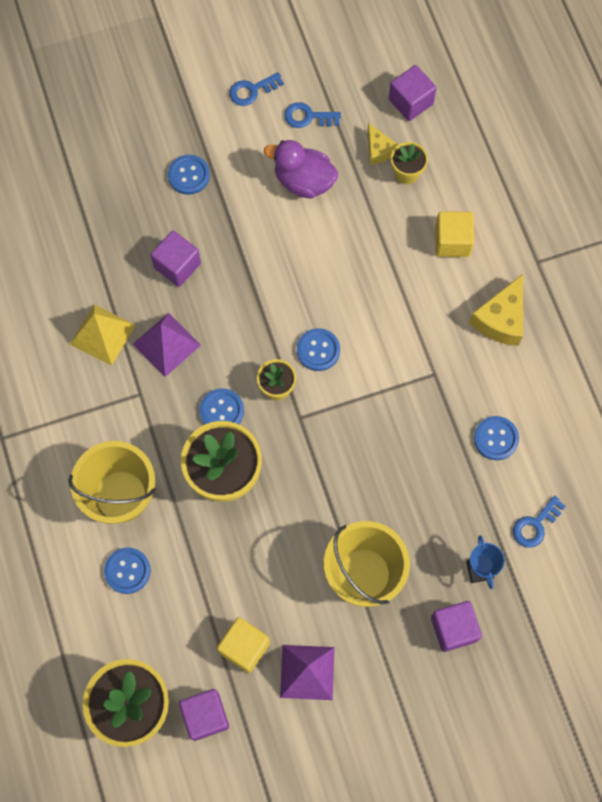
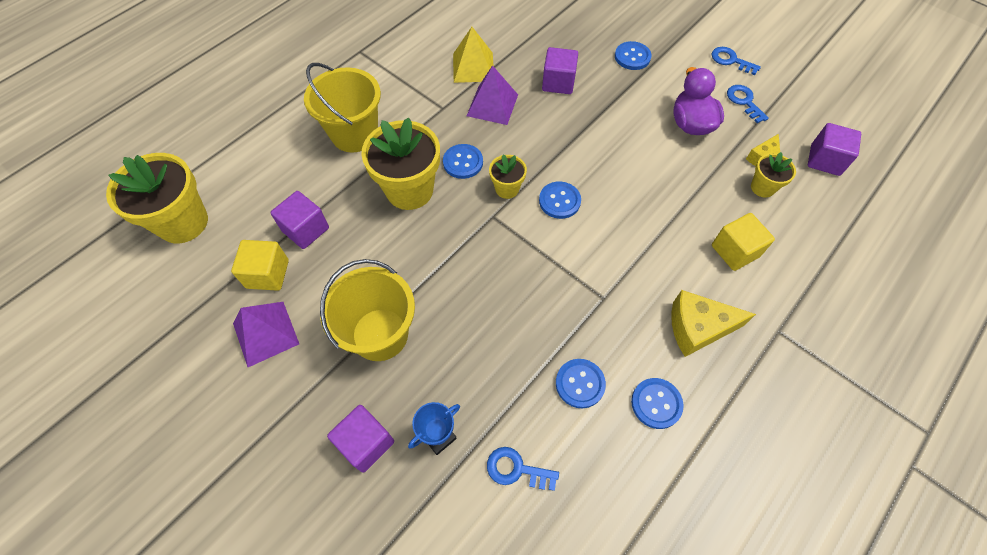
camera: 60 degrees right, 10 degrees down
blue button [104,547,151,594] -> blue button moved to [631,378,684,429]
purple cube [179,689,229,741] -> purple cube moved to [270,191,329,249]

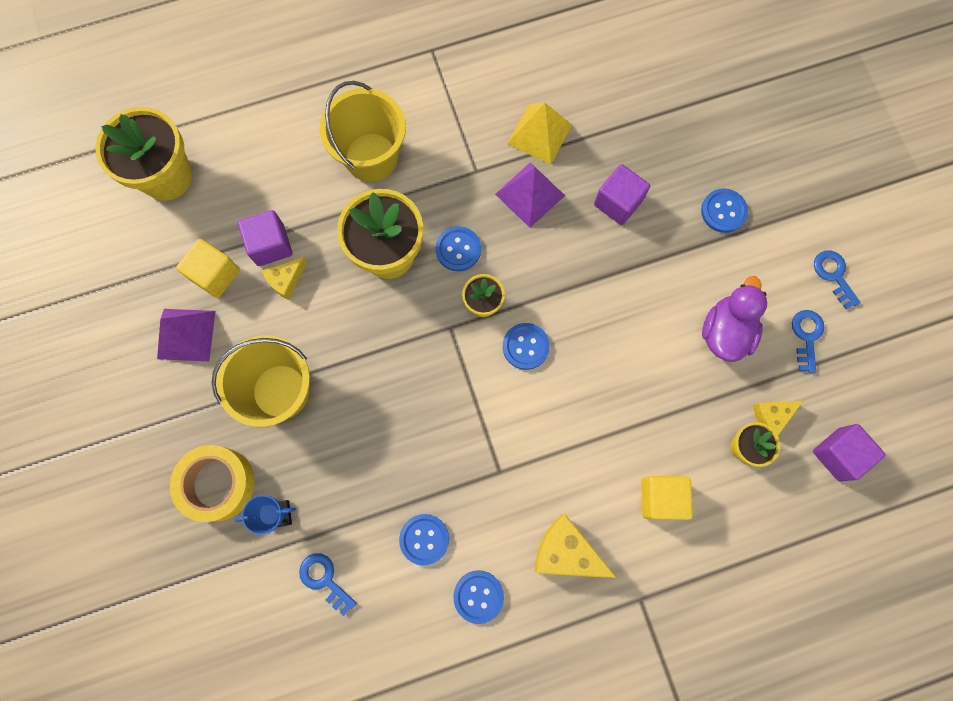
camera: 30 degrees right, 15 degrees up
purple cube [327,405,394,473] -> yellow tape [170,445,255,522]
none -> yellow cheese [262,257,307,300]

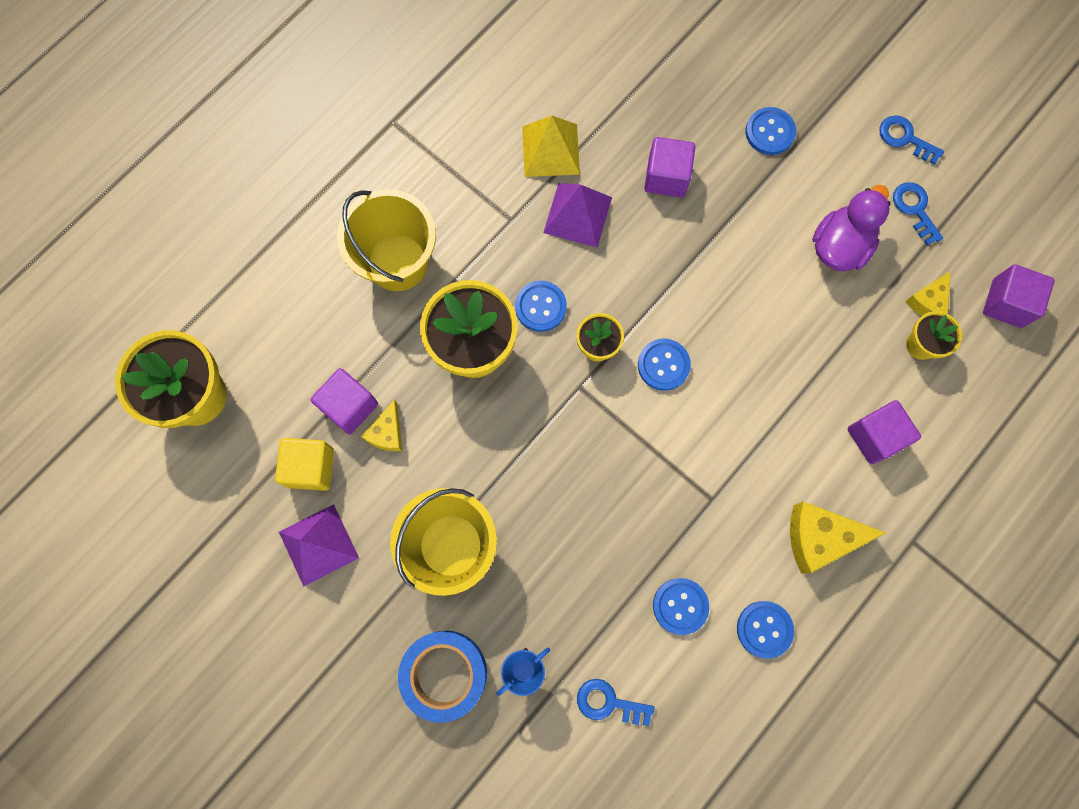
camera: 30 degrees left, 0 degrees up
yellow tape [170,445,255,522] -> blue tape [398,631,487,723]
yellow cube [641,476,693,520] -> purple cube [848,400,921,464]
purple duck [702,276,767,362] -> purple duck turned 45 degrees clockwise [812,185,891,271]

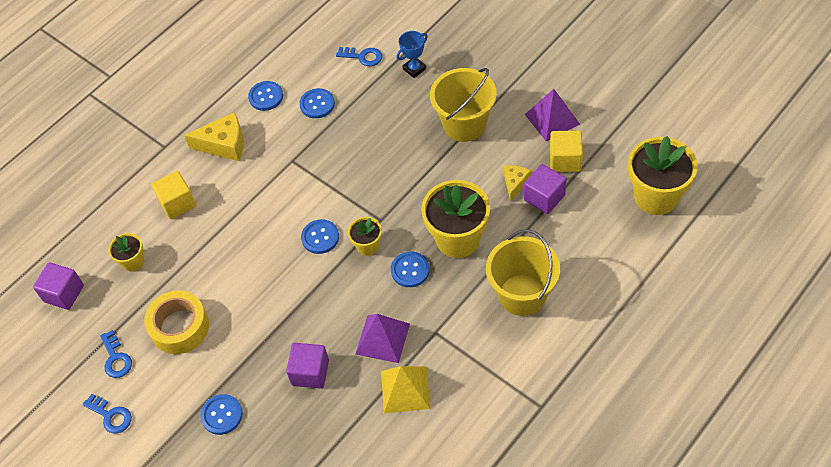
camera: 175 degrees left, 20 degrees down
blue tape [398,631,487,723] -> none
purple duck [812,185,891,271] -> yellow tape [144,290,209,354]
purple cube [848,400,921,464] -> yellow cube [151,171,196,219]
yellow cheese [905,271,951,316] -> none

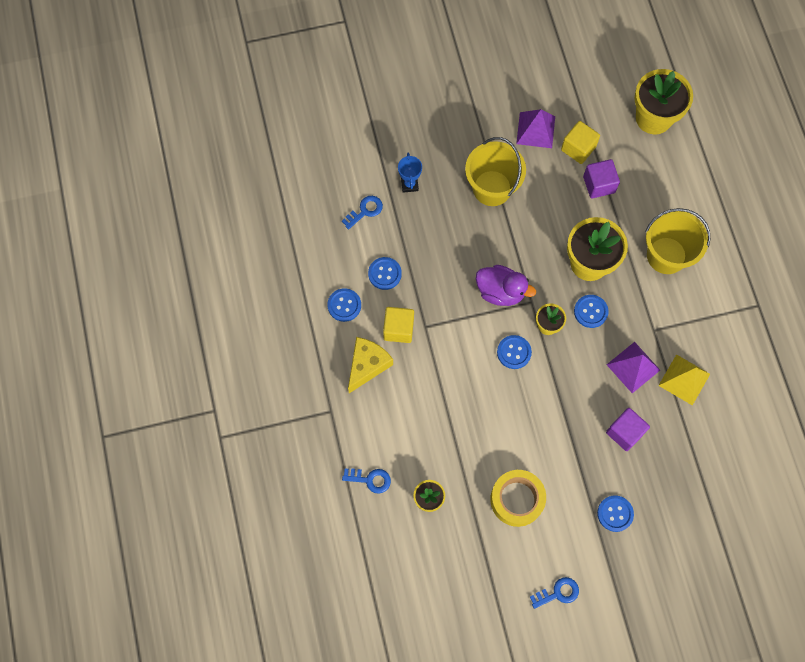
camera: 60 degrees left, 15 degrees up
purple cube [33,262,84,310] -> none
blue key [100,330,132,378] -> blue key moved to [342,468,391,494]
yellow cube [151,171,196,219] -> yellow cube moved to [383,307,414,343]
yellow cheese [504,165,531,202] -> none
none -> purple duck [476,265,536,306]

